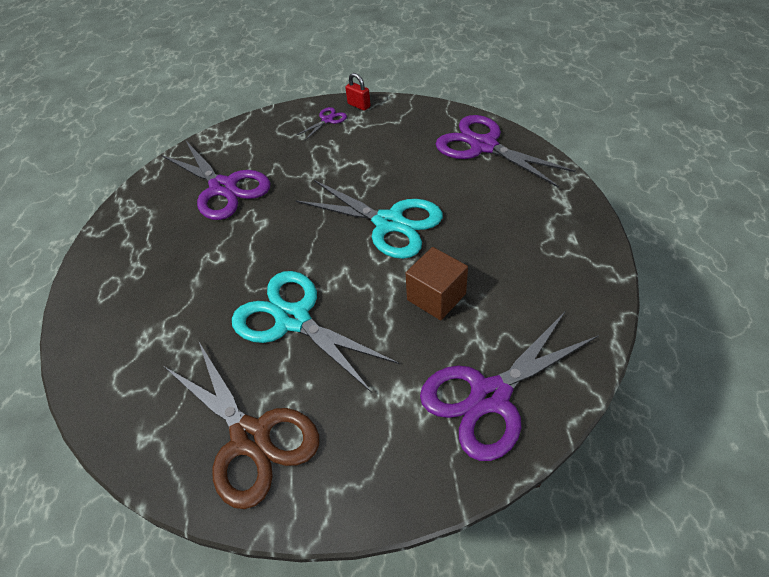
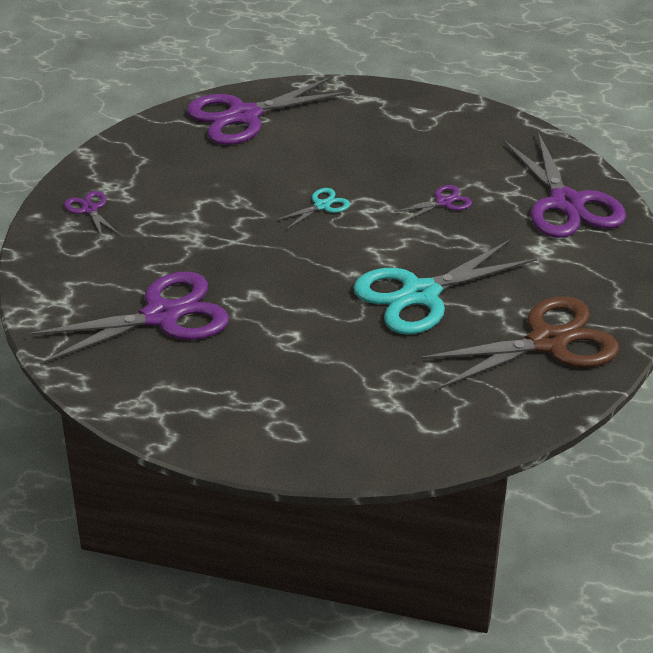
camera: 75 degrees left, 10 degrees down
turquoise scissors [296,180,443,259] -> turquoise scissors [274,188,350,230], size x0.45
red padlock [345,73,371,111] -> none
brown cube [405,247,468,320] -> purple scissors [394,185,472,222]

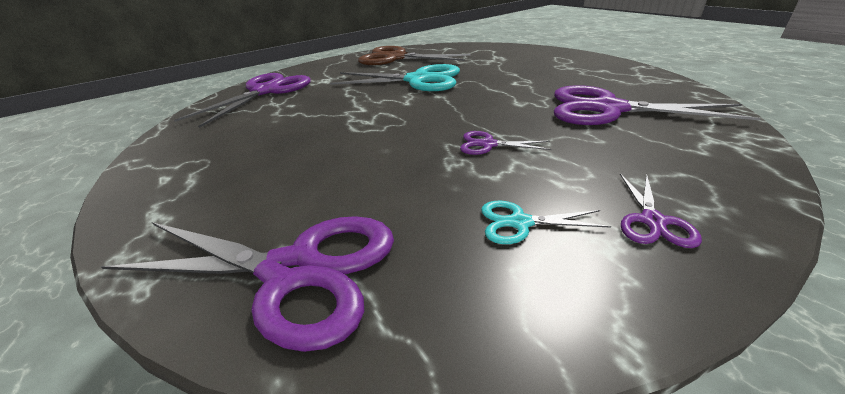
camera: 135 degrees left, 5 degrees down
turquoise scissors [274,188,350,230] -> turquoise scissors moved to [481,201,611,244]
purple scissors [394,185,472,222] -> purple scissors moved to [460,131,552,155]

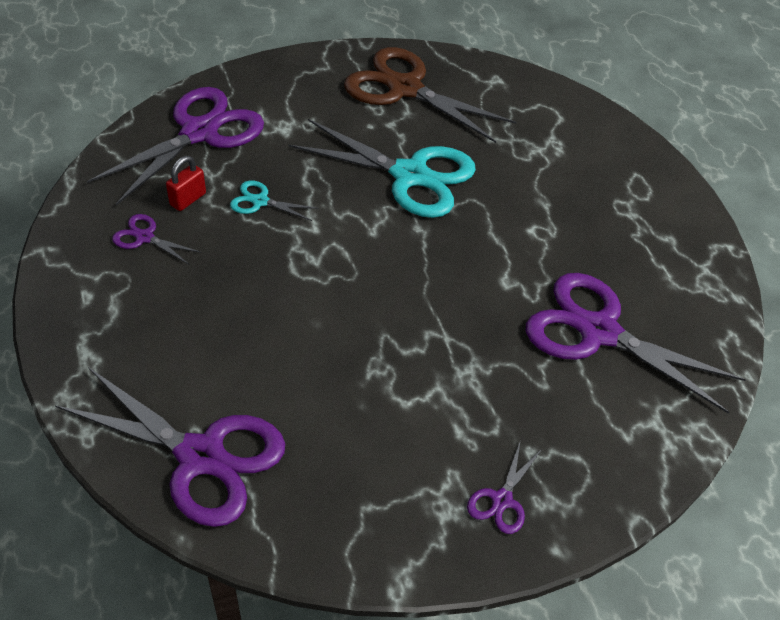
camera: 10 degrees right, 15 degrees up
purple scissors [460,131,552,155] -> purple scissors moved to [112,214,201,265]
turquoise scissors [481,201,611,244] -> turquoise scissors moved to [230,180,319,221]
none -> red padlock [166,156,206,211]

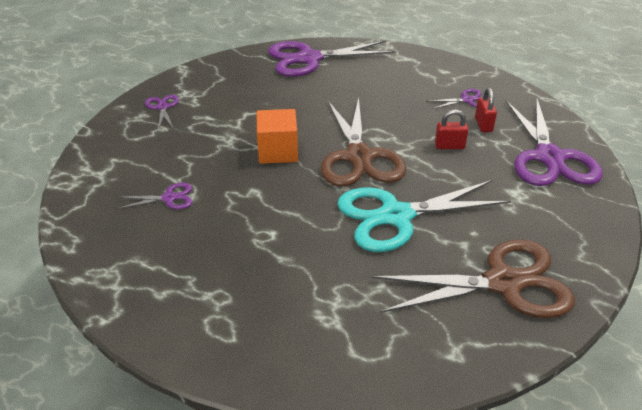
camera: 140 degrees right, 10 degrees down
turquoise scissors [230,180,319,221] -> red padlock [435,109,468,149]
purple scissors [526,273,746,414] -> purple scissors [117,183,192,209], size x0.45
none -> orange cube [257,109,298,164]
none -> brown scissors [321,97,406,186]

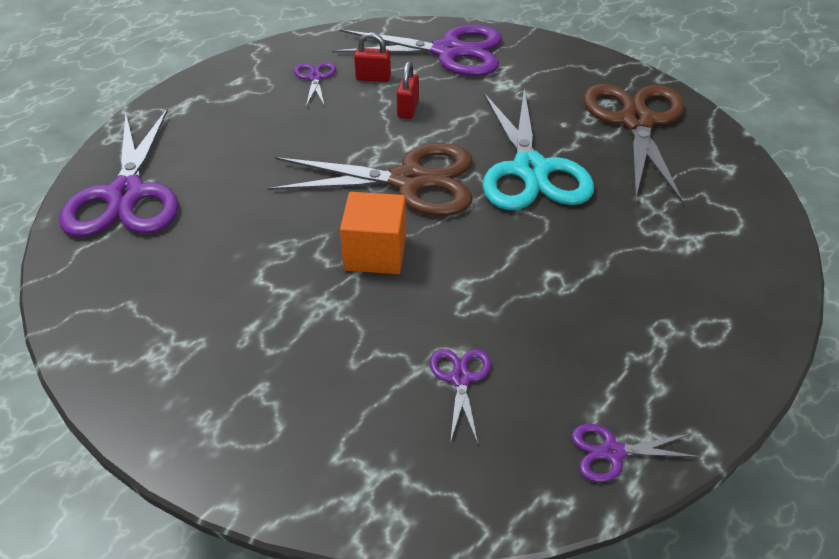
camera: 80 degrees left, 5 degrees up
purple scissors [145,95,179,130] -> purple scissors moved to [572,424,701,482]

